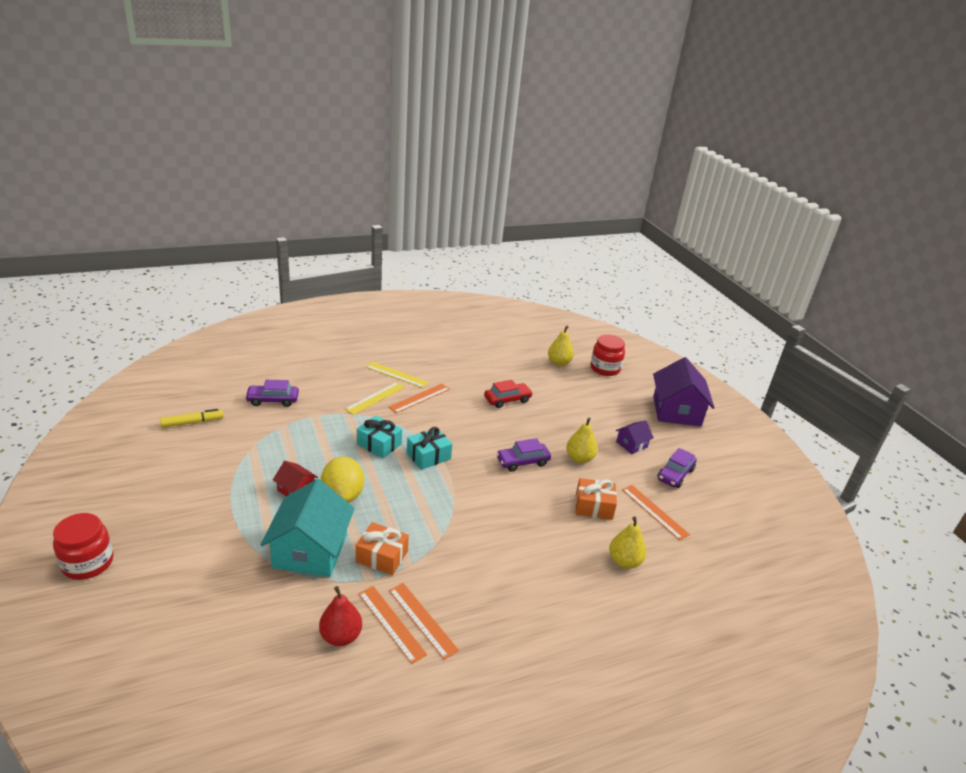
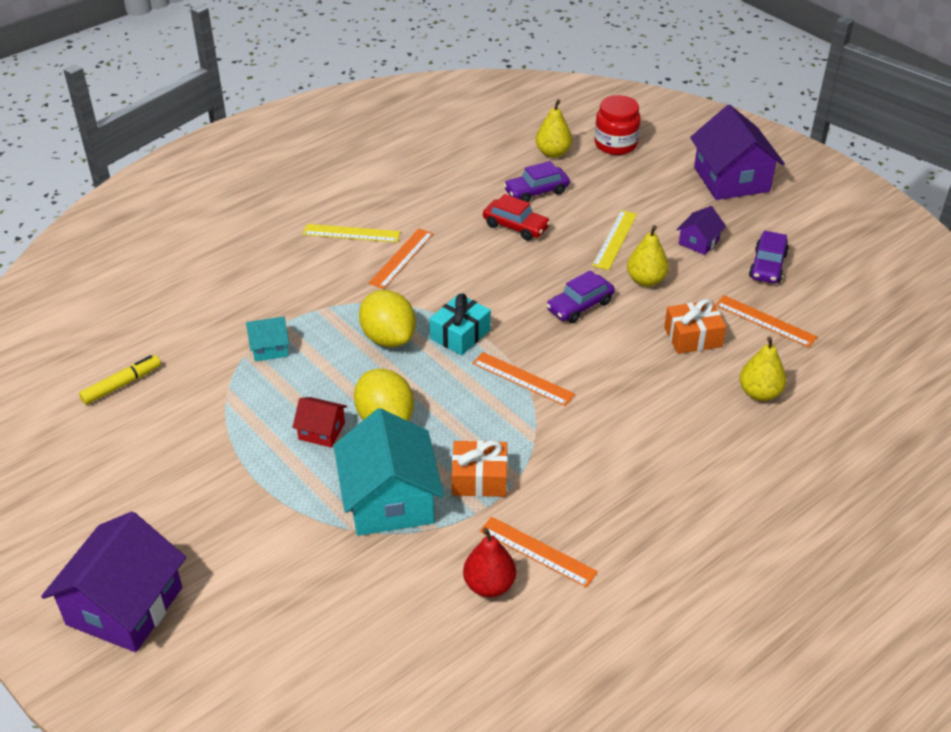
camera: 15 degrees left, 10 degrees up
red jar [53,513,114,580] -> purple house [41,511,186,652]
purple car [245,380,299,407] -> purple car moved to [503,161,570,202]
yellow ruler [345,382,405,415] -> yellow ruler moved to [592,210,637,270]
turquoise gift [357,416,402,458] -> yellow lemon [359,290,416,347]
orange ruler [389,583,459,660] -> orange ruler moved to [472,352,575,406]
red car [484,380,533,408] -> red car turned 75 degrees clockwise [483,194,551,241]
none -> turquoise house [246,316,289,362]

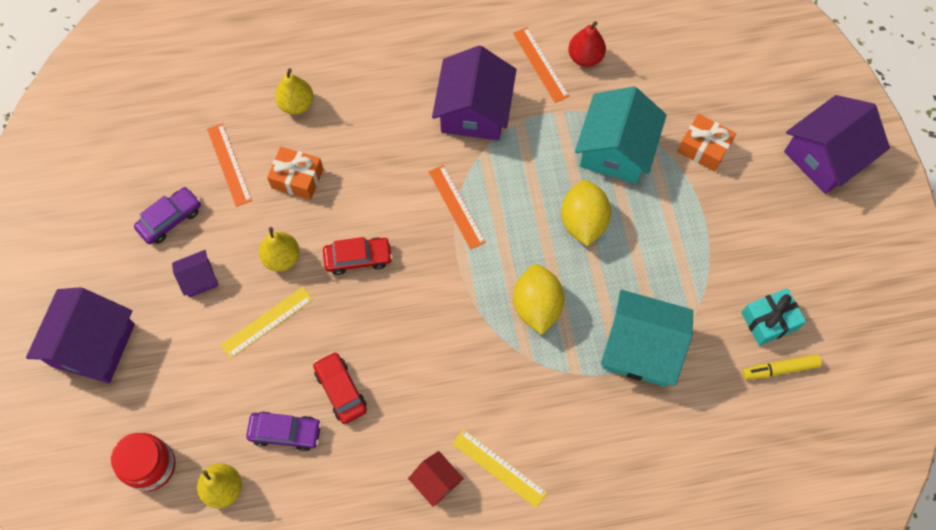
camera: 150 degrees left, 25 degrees up
turquoise house [246,316,289,362] -> turquoise house [601,290,693,387], size x2.05
red house [292,397,347,448] -> red house moved to [408,451,464,507]
orange ruler [369,228,433,289] -> none
turquoise gift [430,294,491,355] -> turquoise gift moved to [741,288,806,346]
orange gift [452,440,508,497] -> orange gift moved to [677,114,736,172]
purple car [546,270,615,323] -> red car [323,237,393,275]
none -> purple house [432,46,516,140]

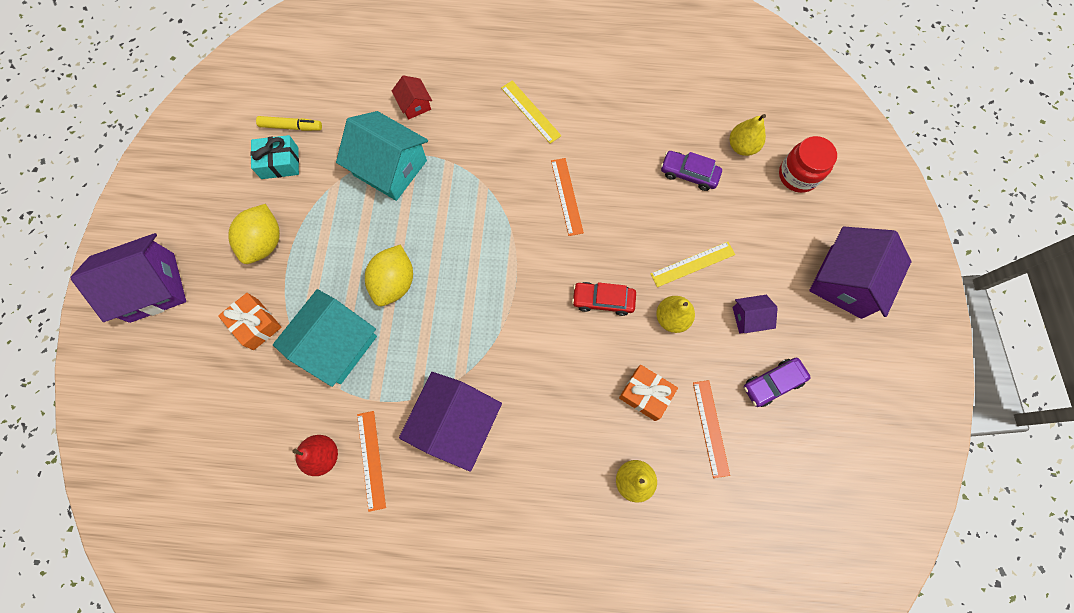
camera: 165 degrees left, 5 degrees up
red car [313,352,367,424] -> none
red house [408,451,464,507] -> red house moved to [392,75,432,119]
orange ruler [429,165,486,250] -> orange ruler moved to [551,158,584,236]
yellow lemon [513,264,564,335] -> yellow lemon moved to [228,204,280,264]

